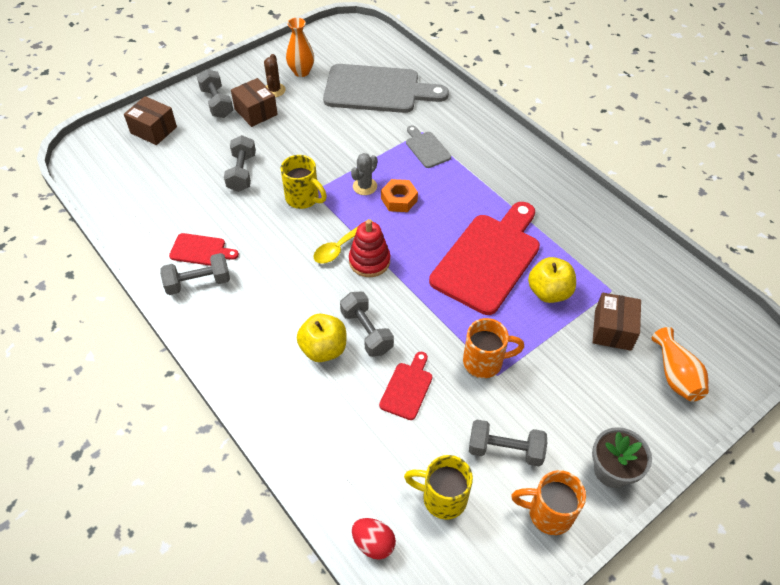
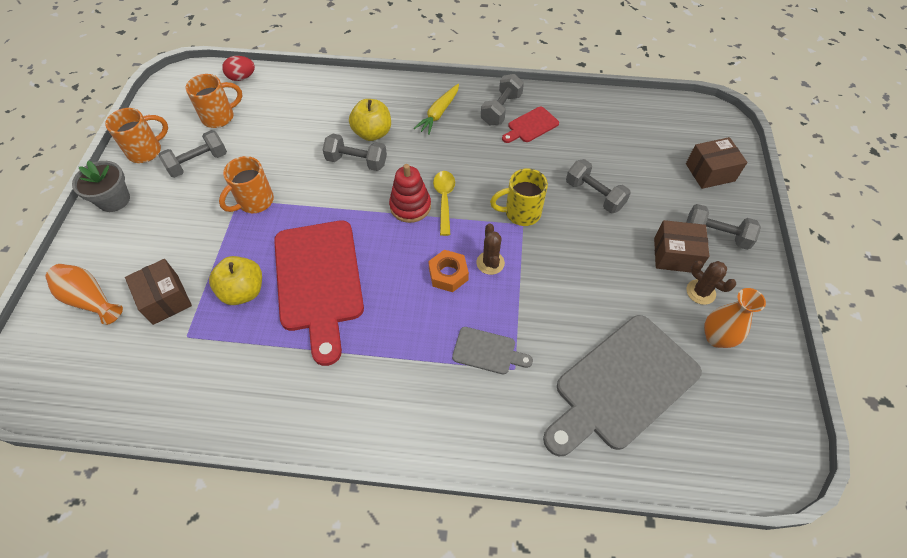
camera: 135 degrees right, 5 degrees up
grey cactus [351,153,377,195] -> brown cactus [477,224,505,275]
red cutting board [379,352,432,420] -> none
yellow mug [404,455,473,520] -> orange mug [185,74,242,128]
none -> yellow carrot [414,84,459,135]

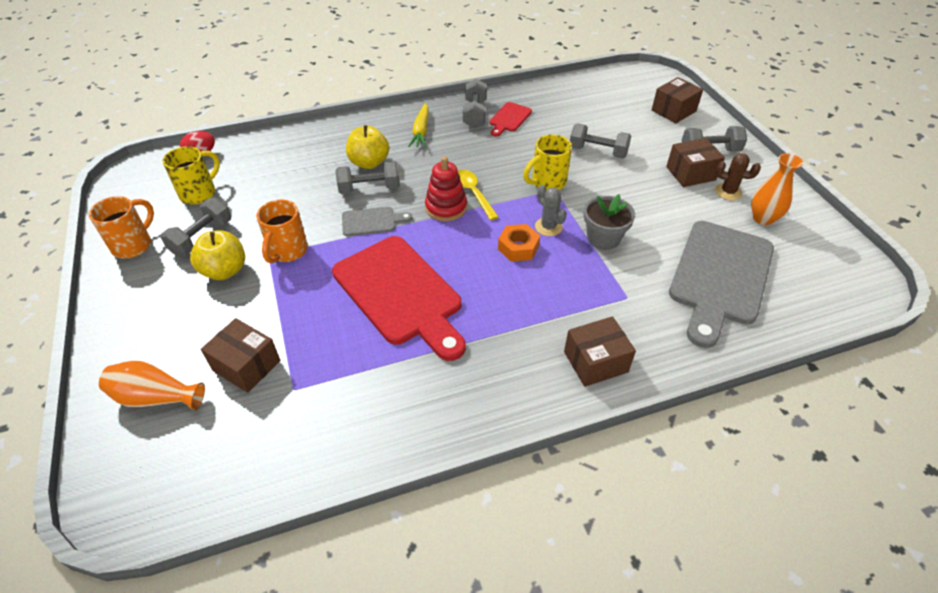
camera: 25 degrees left, 10 degrees down
grey flower pot [72,161,130,212] -> grey flower pot moved to [584,194,635,250]
orange mug [185,74,242,128] -> yellow mug [163,146,220,205]
yellow apple [209,256,262,305] -> yellow apple moved to [190,230,245,280]
grey cutting board [452,327,533,374] -> grey cutting board moved to [342,207,412,236]
brown cactus [477,224,505,275] -> grey cactus [535,185,567,236]
none -> brown box [564,316,636,387]

